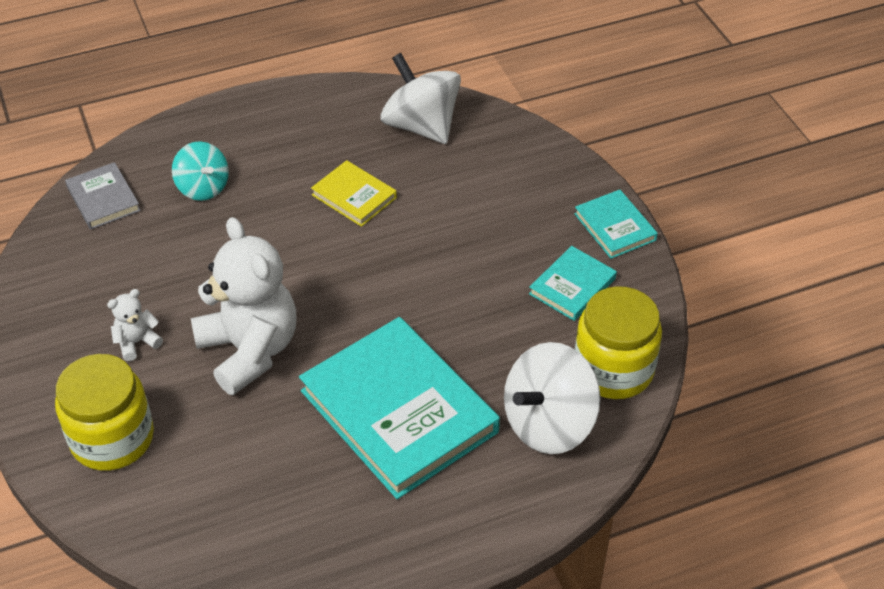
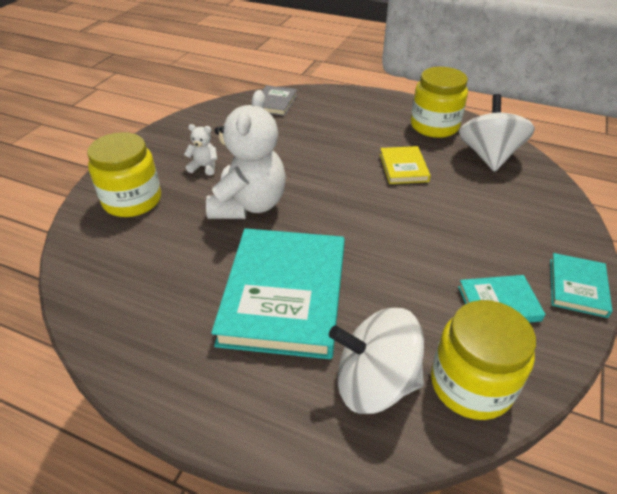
camera: 45 degrees right, 5 degrees down
turquoise spinning top [172,141,229,201] -> none
none -> yellow jar [411,67,468,138]

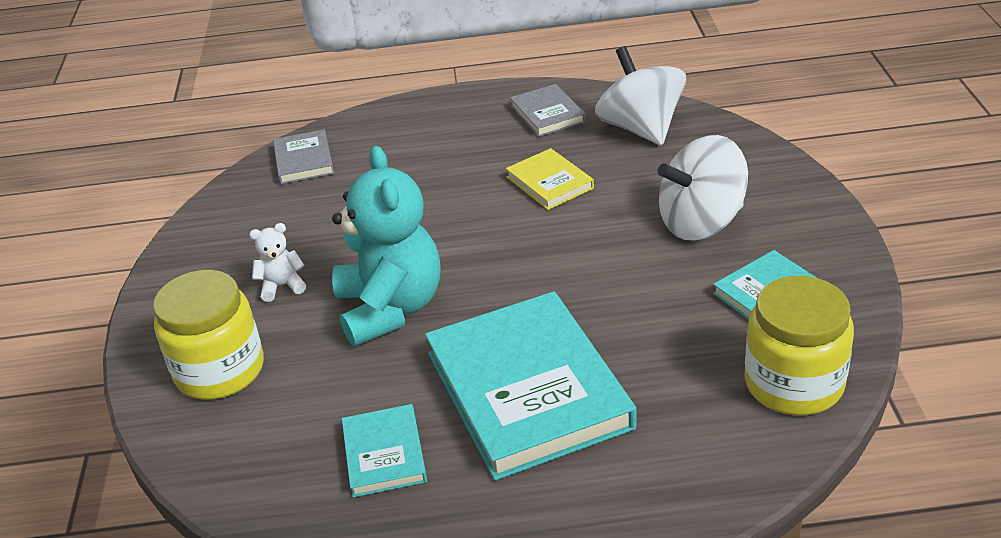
camera: 25 degrees left, 5 degrees down
white teddy bear [206,90,286,219] -> turquoise teddy bear [332,146,440,346]
white spinning top [329,308,424,414] -> white spinning top moved to [658,135,748,240]
yellow jar [411,67,468,138] -> grey book [510,84,586,137]
turquoise book [550,253,612,318] -> turquoise book moved to [342,404,427,498]

